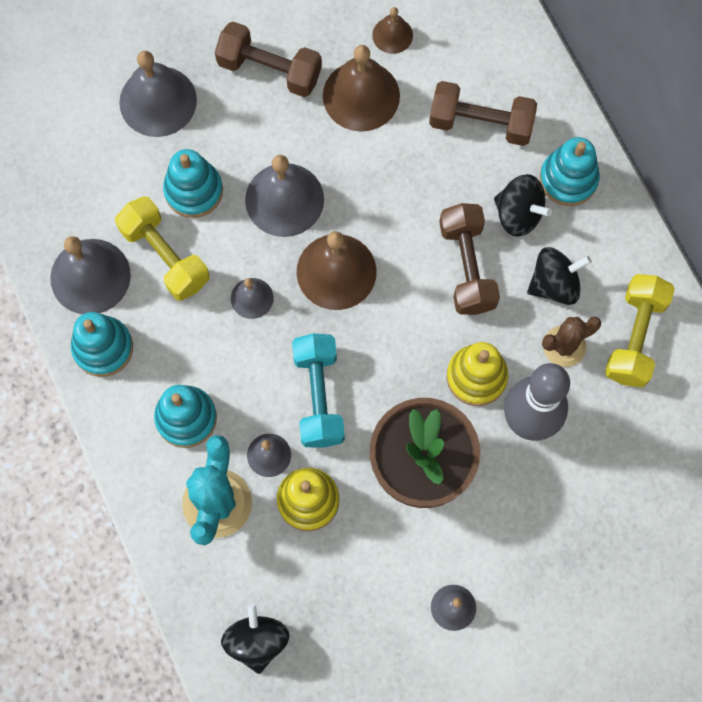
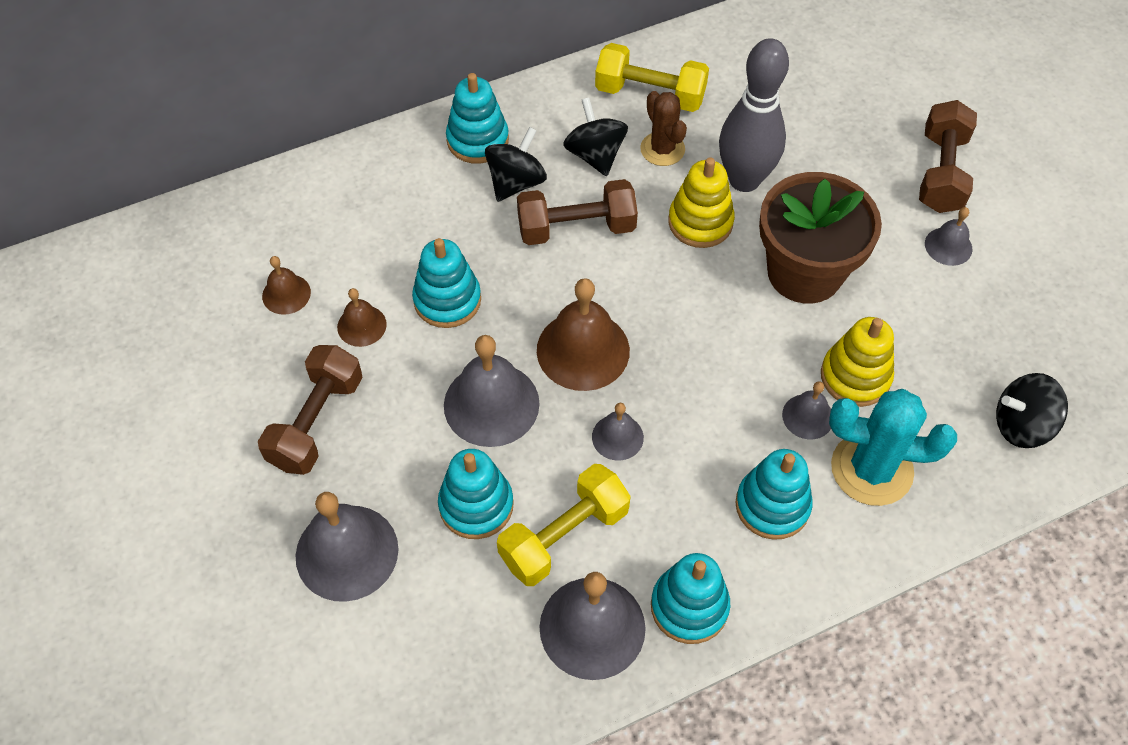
camera: 90 degrees left, 15 degrees down
turquoise dumbbell [292,334,345,448] -> none
brown bell [323,45,400,132] -> brown bell [337,288,387,347], size x0.53
brown dumbbell [429,81,537,146] -> brown dumbbell moved to [919,100,977,213]
none -> turquoise stacking toy [412,238,481,328]

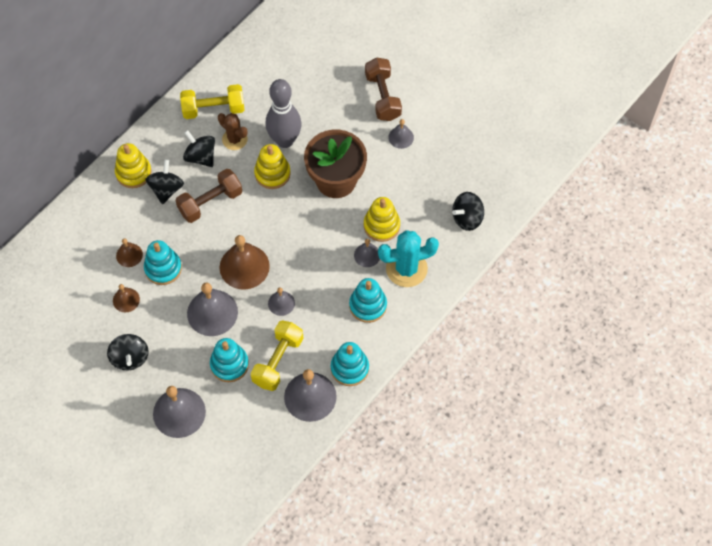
camera: 25 degrees left, 5 degrees up
brown dumbbell [258,345,363,475] -> black spinning top [107,334,149,370]
brown bell [262,256,311,315] -> brown bell moved to [116,238,143,267]
turquoise stacking toy [446,73,509,164] -> yellow stacking toy [115,143,152,188]

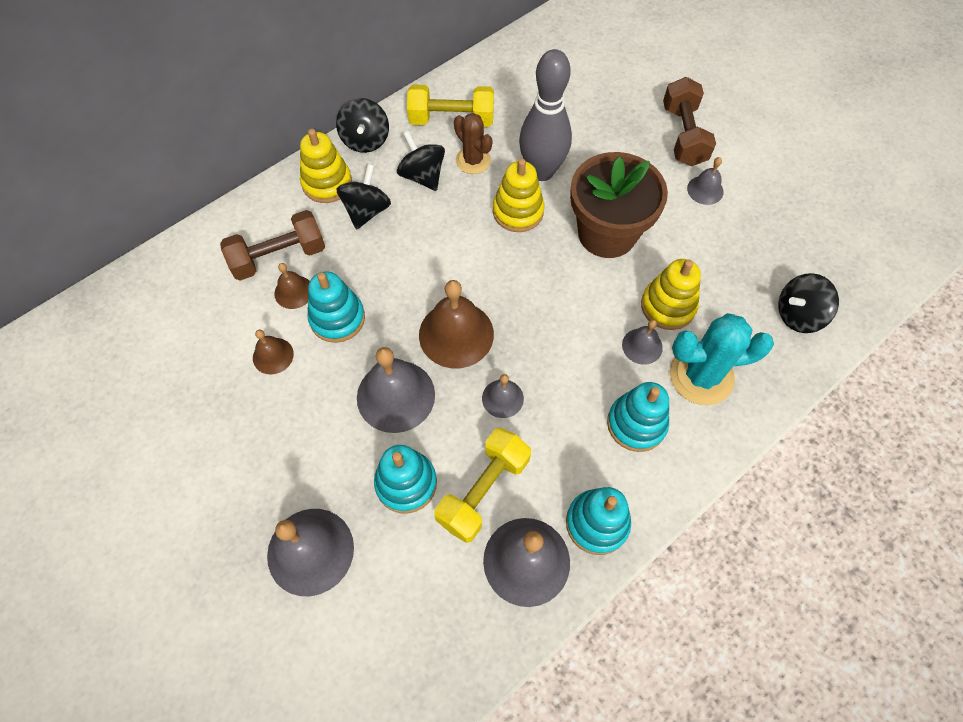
camera: 10 degrees right, 0 degrees up
black spinning top [107,334,149,370] -> black spinning top moved to [336,98,389,153]
brown dumbbell [175,169,242,223] -> brown dumbbell moved to [220,210,325,281]

